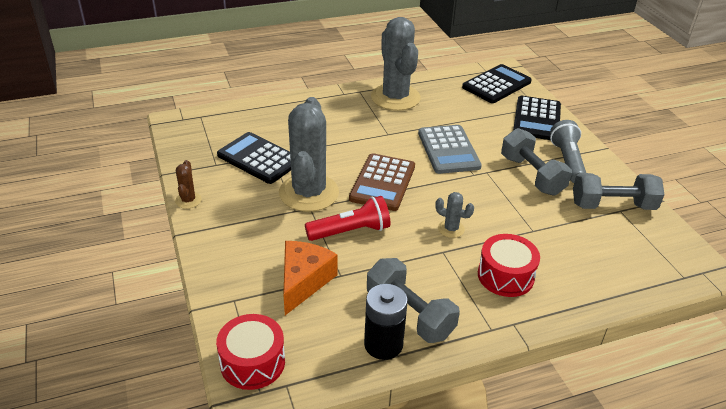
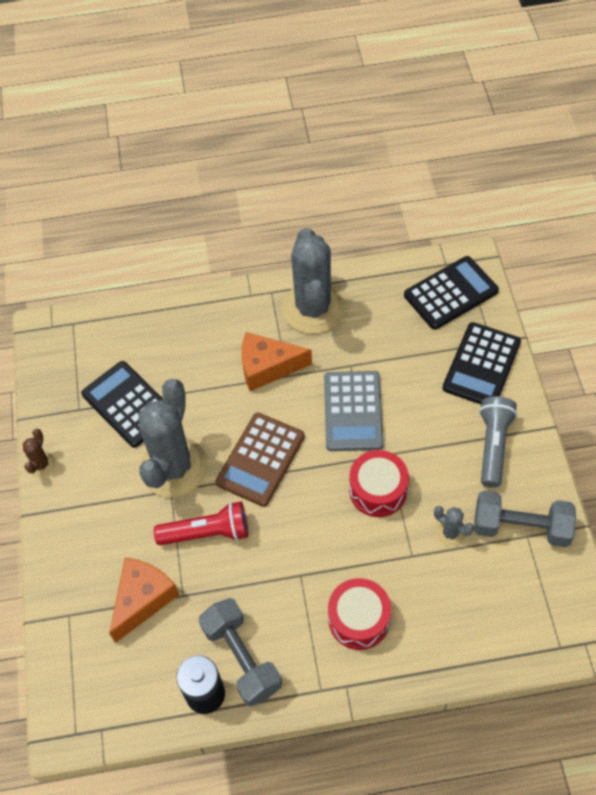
camera: 15 degrees right, 20 degrees up
red drum [216,314,285,390] -> red drum moved to [349,450,409,517]
grey cactus [435,192,474,238] -> grey cactus moved to [434,506,474,547]
grey dumbbell [501,128,572,196] -> none
none -> orange cheese [241,332,312,391]

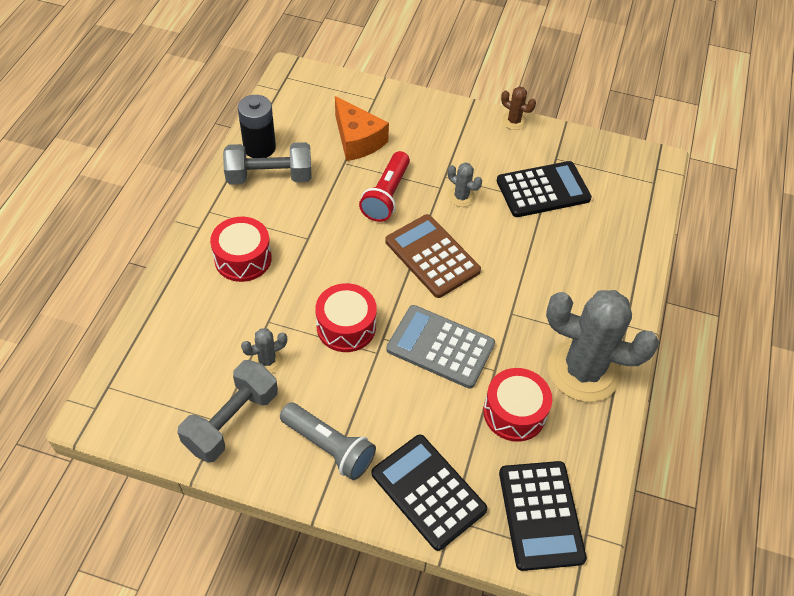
camera: 110 degrees right, 5 degrees down
grey cactus [138,379,208,498] -> grey cactus [448,162,482,207], size x0.42
orange cheese [241,332,312,391] -> none
none -> red drum [483,368,552,442]

